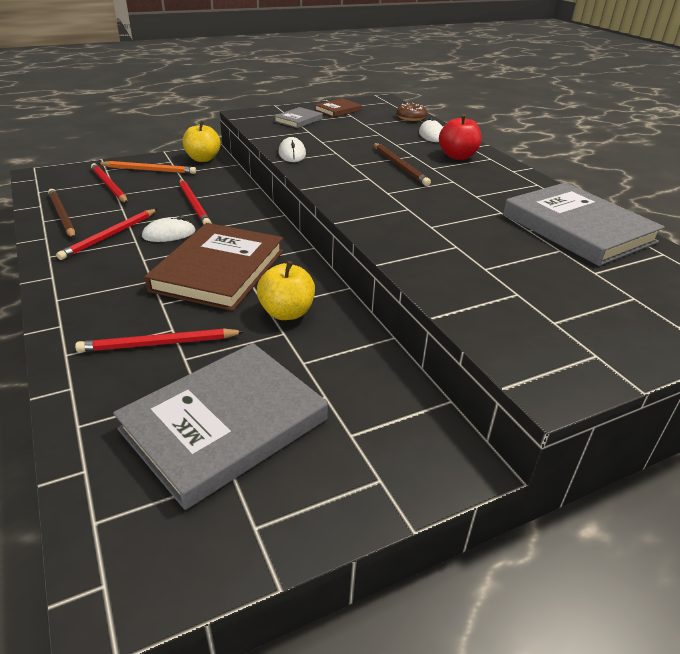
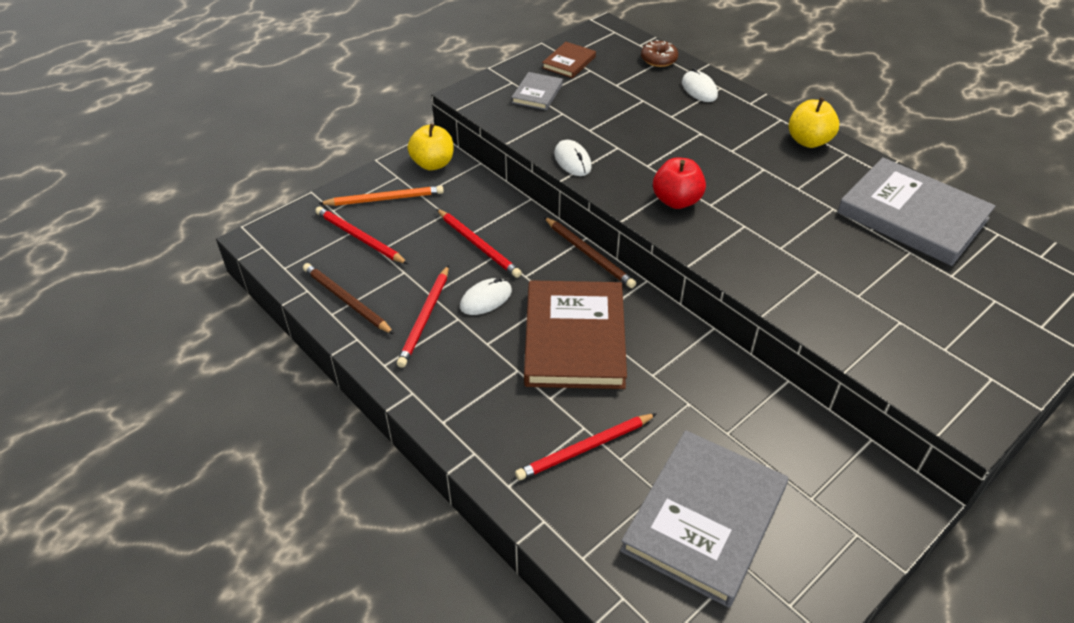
camera: 15 degrees left, 10 degrees up
yellow apple [257,261,315,320] -> yellow apple moved to [789,97,839,148]
brown pencil [373,143,431,186] -> brown pencil moved to [544,217,636,288]
red apple [439,114,482,160] -> red apple moved to [653,157,706,209]

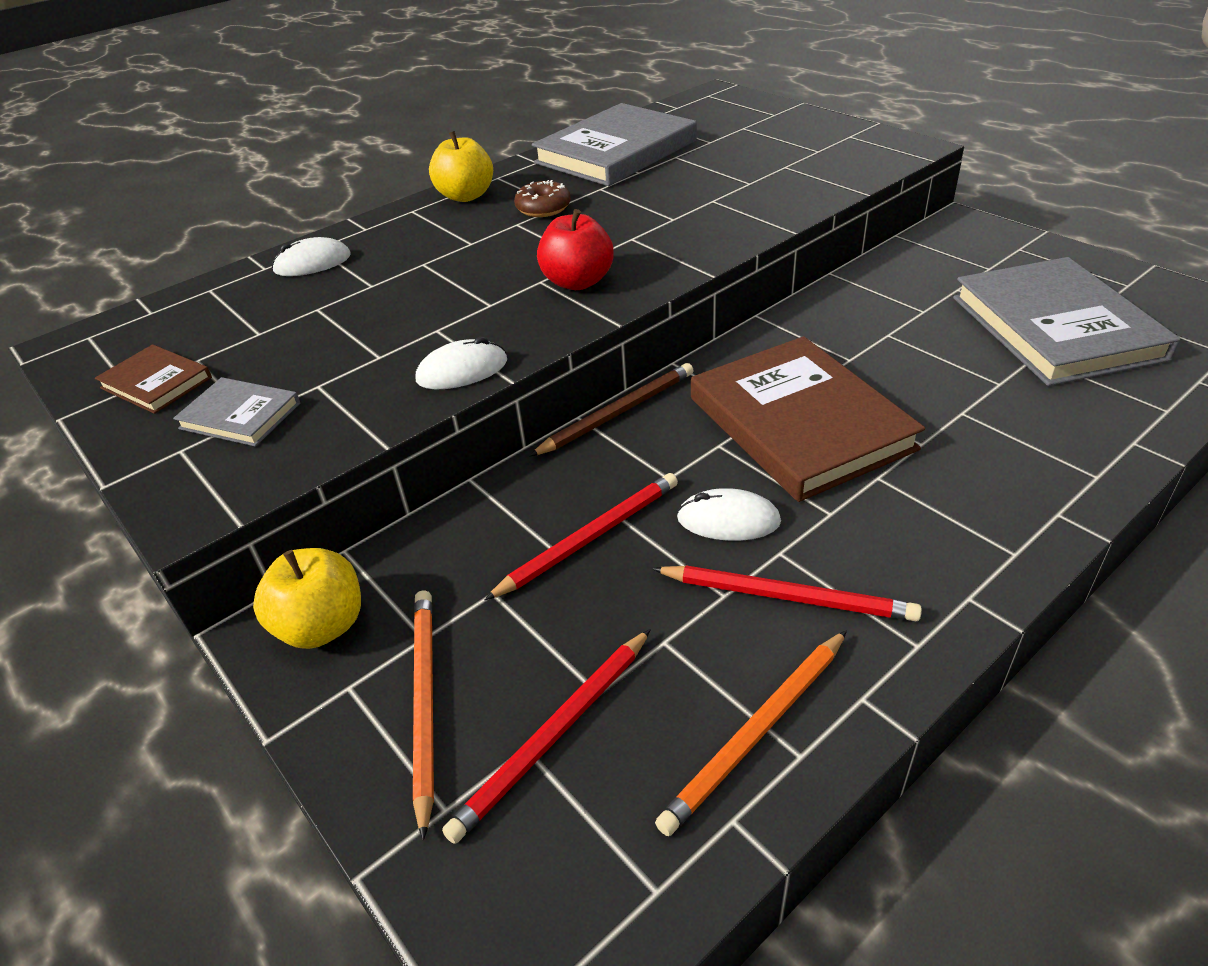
camera: 85 degrees left, 5 degrees down
brown pencil [303,263,395,335] -> orange pencil [655,630,847,836]
white mouse [460,278,512,315] -> white mouse turned 45 degrees counterclockwise [677,488,781,541]
red pencil [515,413,657,480] -> none
brown book [524,280,627,389] -> brown book turned 60 degrees clockwise [691,336,925,502]
grey book [620,430,788,608] -> grey book turned 45 degrees clockwise [953,257,1180,386]
brown donut [641,40,678,67] -> brown donut moved to [514,180,571,217]

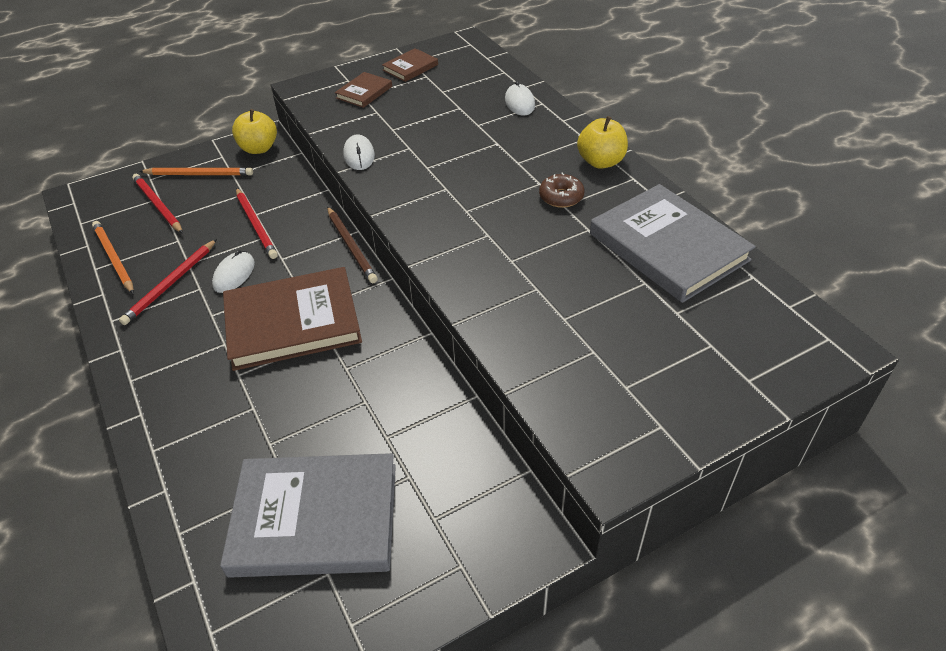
camera: 100 degrees right, 5 degrees up
grey book [173,377,300,447] -> brown book [335,72,392,108]
red apple [537,209,614,290] -> none

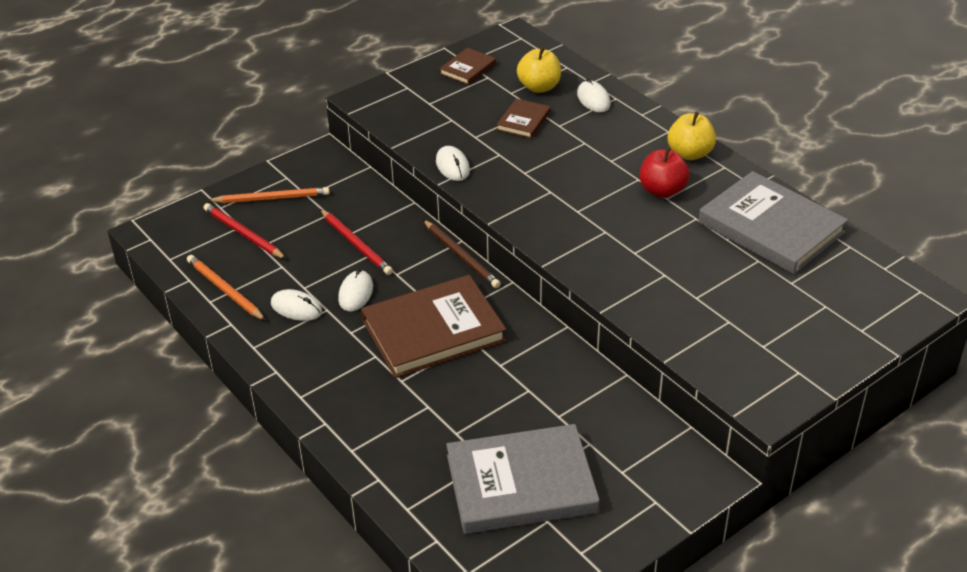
camera: 10 degrees left, 5 degrees down
red pencil [119,239,217,325] -> white mouse [271,289,322,321]
yellow apple [232,109,277,154] -> yellow apple moved to [517,47,561,93]
brown book [335,72,392,108] -> brown book moved to [496,98,550,139]
brown donut [539,173,585,208] -> red apple [640,148,690,198]

